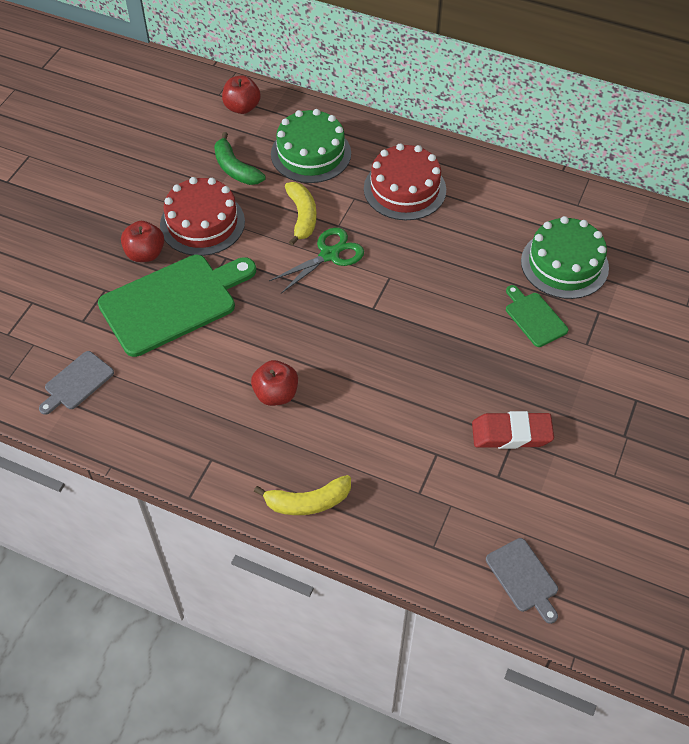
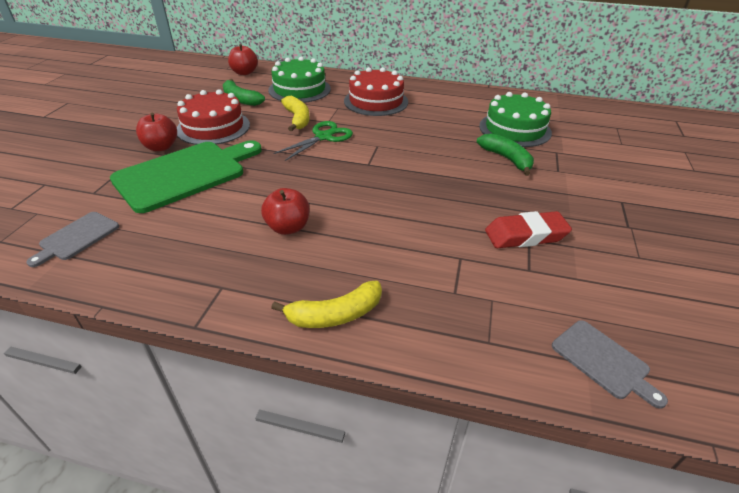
camera: 10 degrees left, 15 degrees down
green cutting board [506,285,568,347] -> green banana [477,134,534,176]

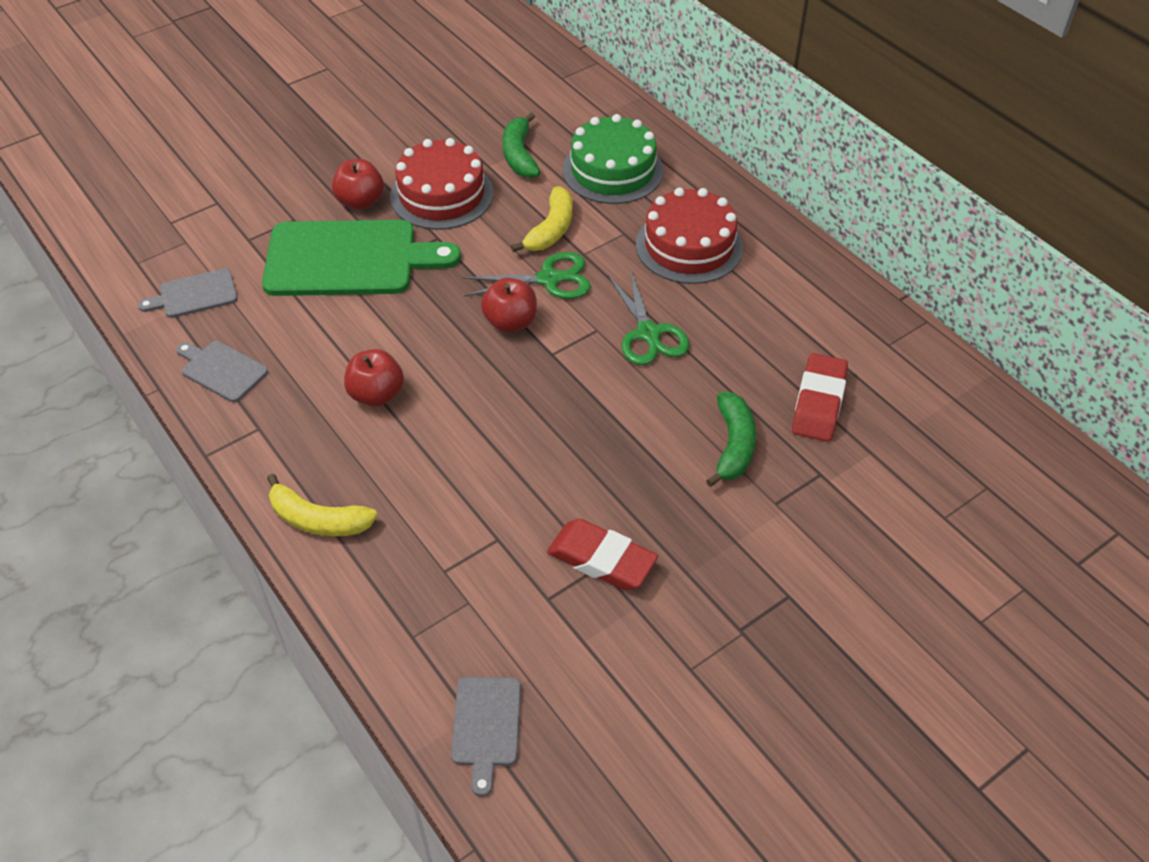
camera: 40 degrees right, 10 degrees up
red apple [228,44,258,75] -> red apple moved to [481,278,537,332]
green cake [479,92,552,147] -> red eraser [792,353,848,442]
none -> grey cutting board [176,341,268,402]
none -> green scissors [608,268,689,365]

